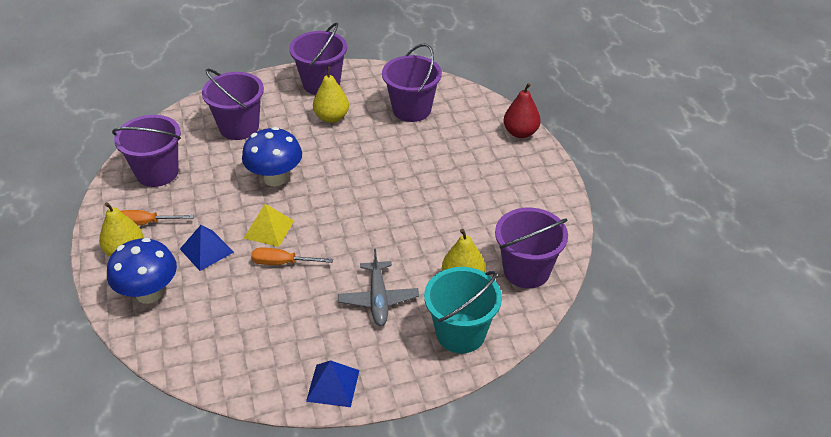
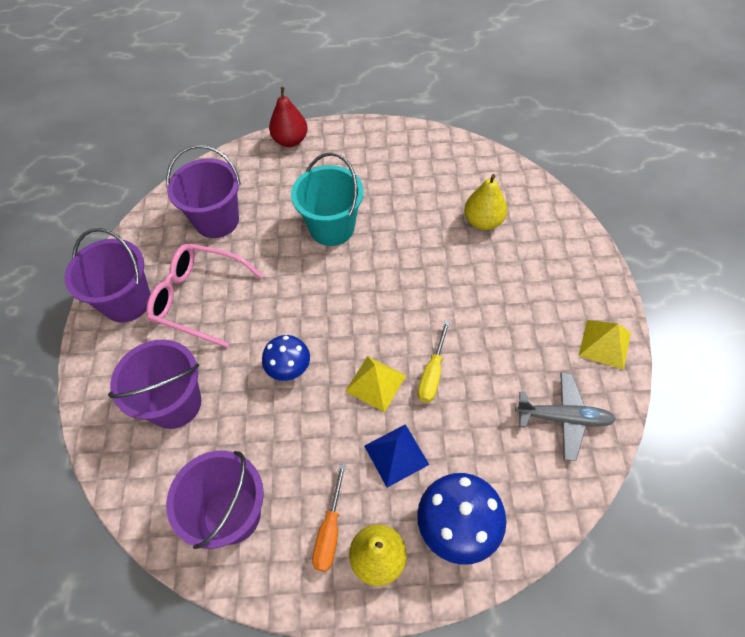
camera: 75 degrees left, 15 degrees up
blue mushroom [242,127,302,186] -> blue mushroom [262,335,310,381], size x0.65
orange screwdriver [251,247,333,265] -> yellow screwdriver [418,320,450,402]
blue pyramid [306,360,360,407] -> yellow pyramid [579,320,631,370]
yellow pear [313,67,349,123] -> pink glasses [146,244,263,348]
grey plane [338,249,419,326] -> grey plane moved to [515,372,616,461]
turquoise bucket [424,267,502,353] -> turquoise bucket moved to [291,152,364,246]
purple bucket [495,208,568,289] -> none

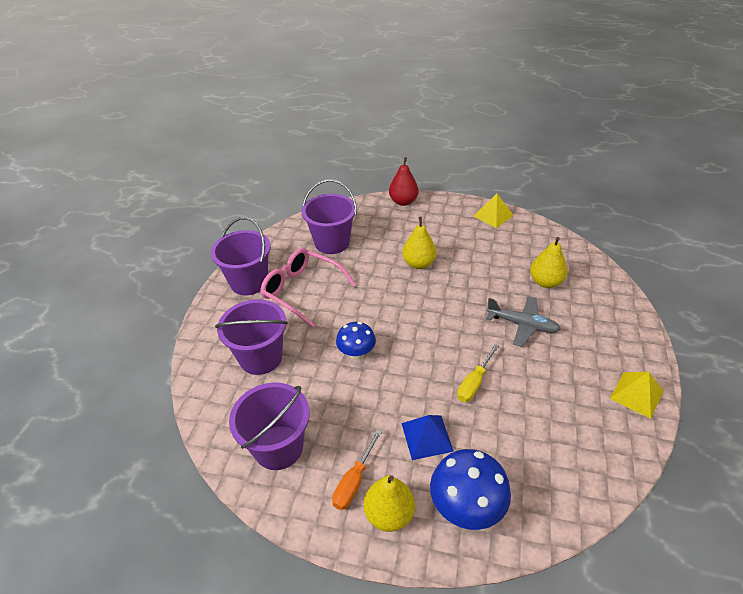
camera: 15 degrees right, 15 degrees down
turquoise bucket [291,152,364,246] -> yellow pear [402,217,437,269]
yellow pyramid [345,356,406,412] -> yellow pyramid moved to [474,194,514,228]
grey plane [515,372,616,461] -> grey plane moved to [486,296,561,347]

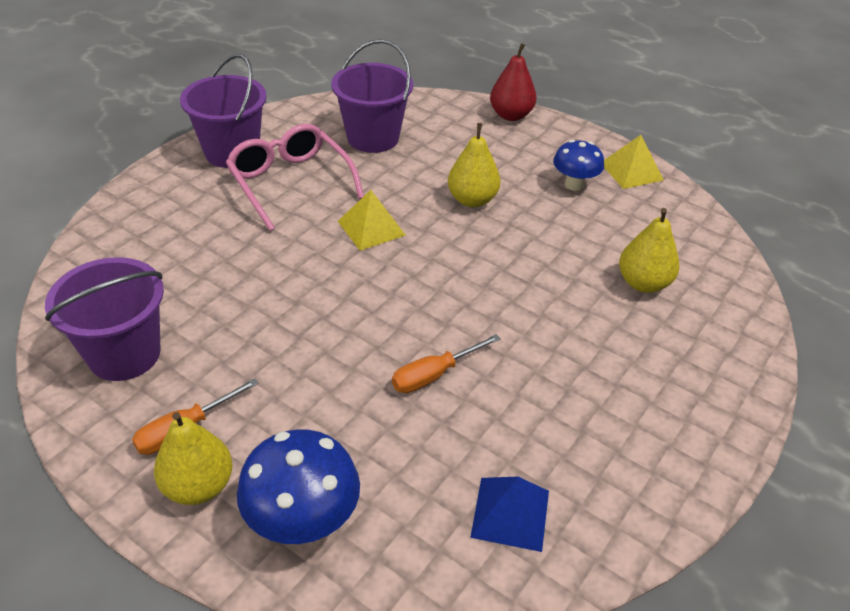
camera: 20 degrees right, 0 degrees up
purple bucket [215,299,288,375] -> none
blue mushroom [336,322,376,360] -> blue mushroom moved to [553,140,604,191]
blue pyramid [401,415,454,460] -> blue pyramid moved to [470,477,549,552]
yellow screwdriver [457,344,499,402] -> orange screwdriver [392,334,501,393]
grey plane [486,296,561,347] -> none
yellow pyramid [610,372,663,419] -> yellow pyramid moved to [338,190,406,251]

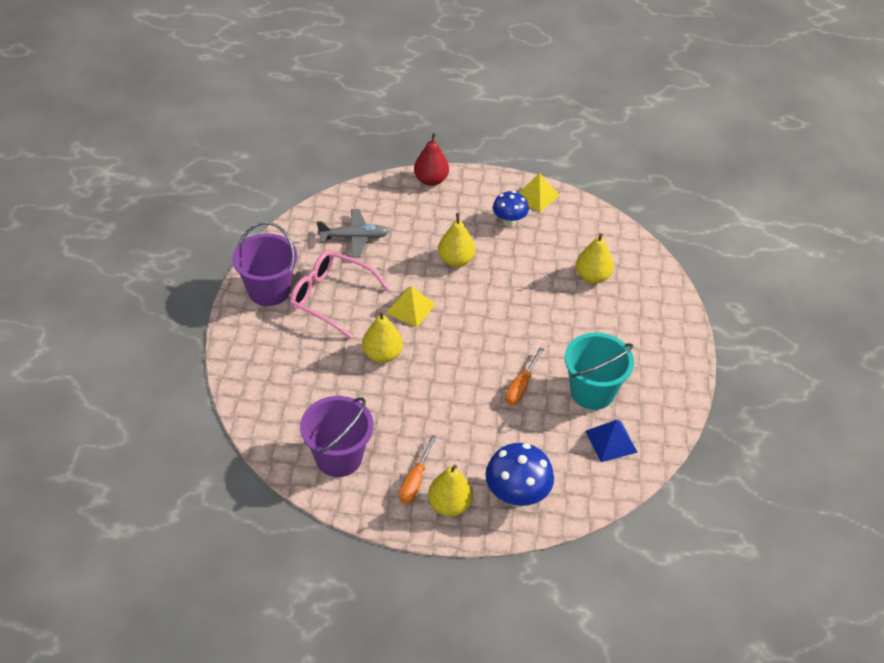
camera: 30 degrees left, 5 degrees up
purple bucket [331,39,413,153] -> grey plane [317,209,389,258]
none -> yellow pear [362,312,403,363]
none -> turquoise bucket [565,332,634,410]

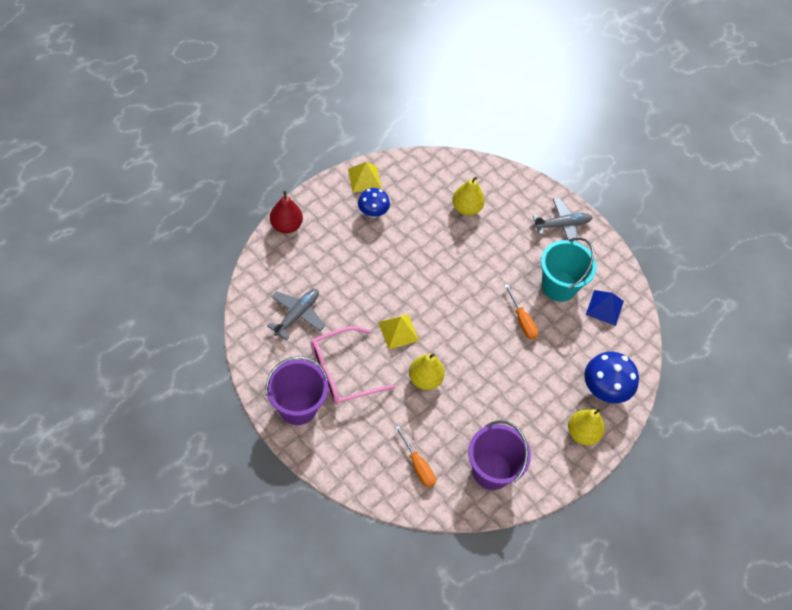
camera: 55 degrees left, 10 degrees up
orange screwdriver [399,435,436,504] -> orange screwdriver moved to [395,425,436,488]
yellow pear [438,213,476,267] -> none
none -> grey plane [533,198,592,242]

